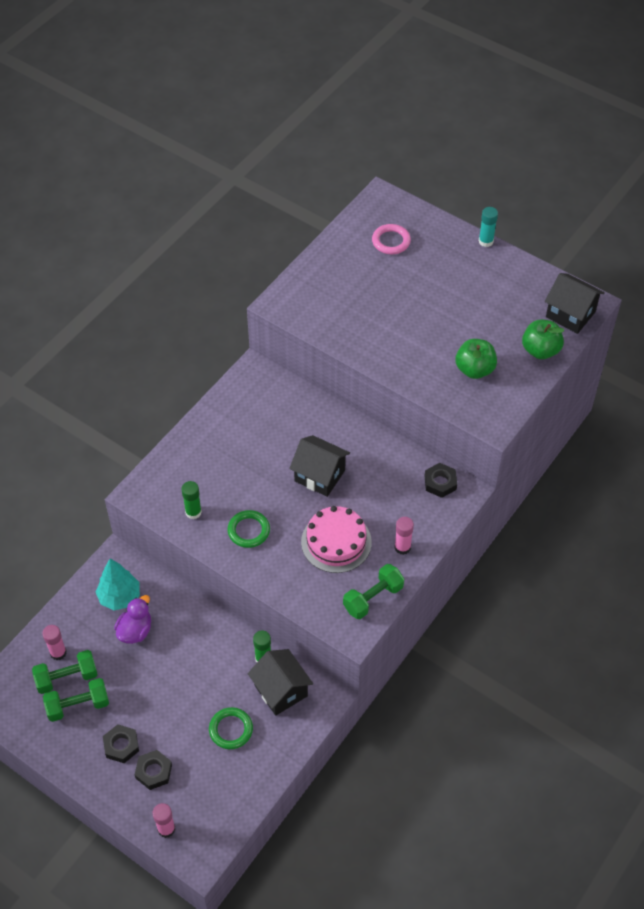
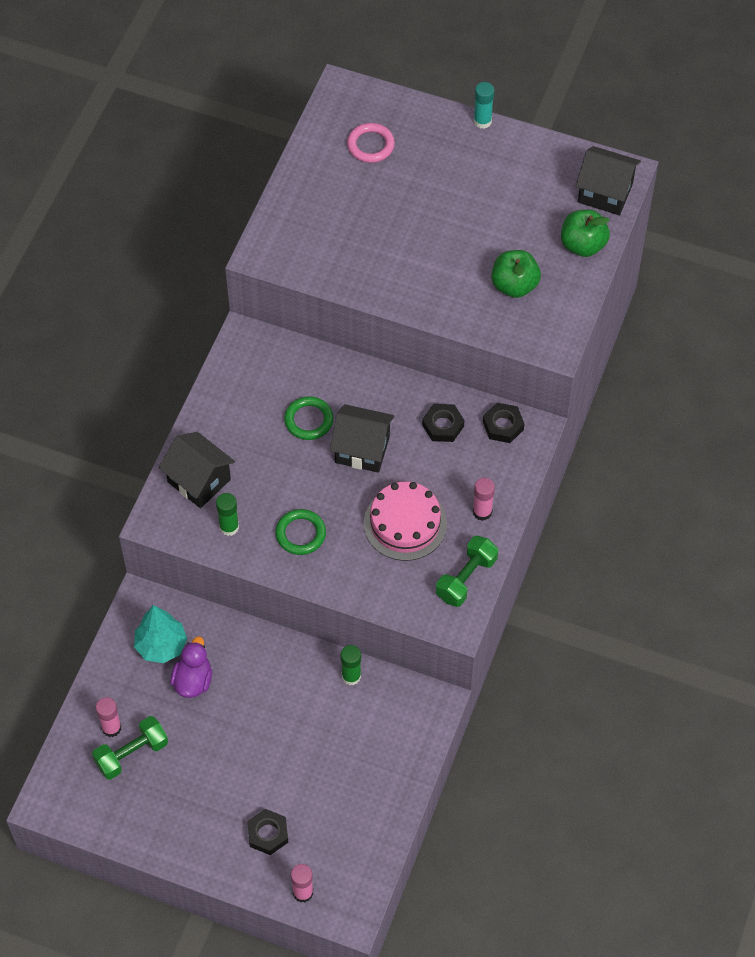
camera: 15 degrees left, 5 degrees up
green dumbbell [43,678,109,722] -> none
black nut [103,724,139,763] -> black nut moved to [422,404,465,442]
green ring [209,707,253,749] -> green ring moved to [284,396,334,440]
black house [248,649,313,716] -> black house moved to [159,432,235,508]

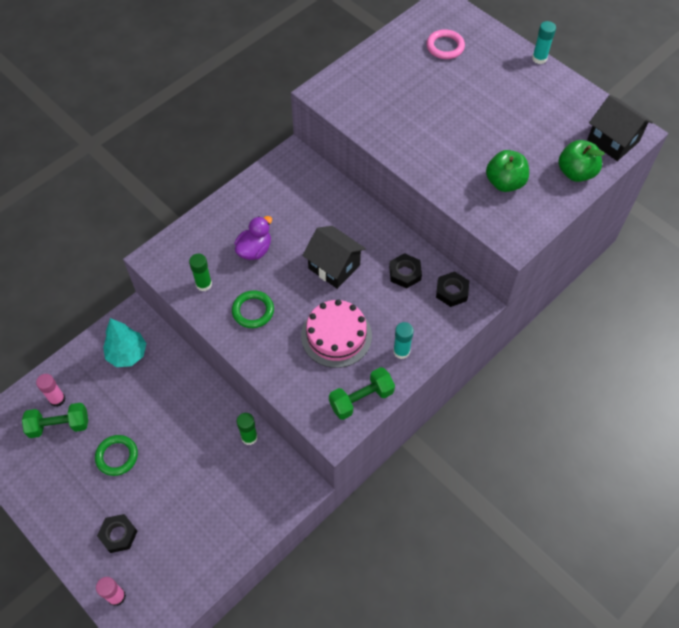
camera: 25 degrees right, 0 degrees up
black house [159,432,235,508] -> none
purple duck [170,636,212,698] -> purple duck moved to [235,216,272,260]
green ring [284,396,334,440] -> green ring moved to [95,435,138,476]
pink glue stick [473,478,495,521] -> turquoise glue stick [393,322,414,359]

